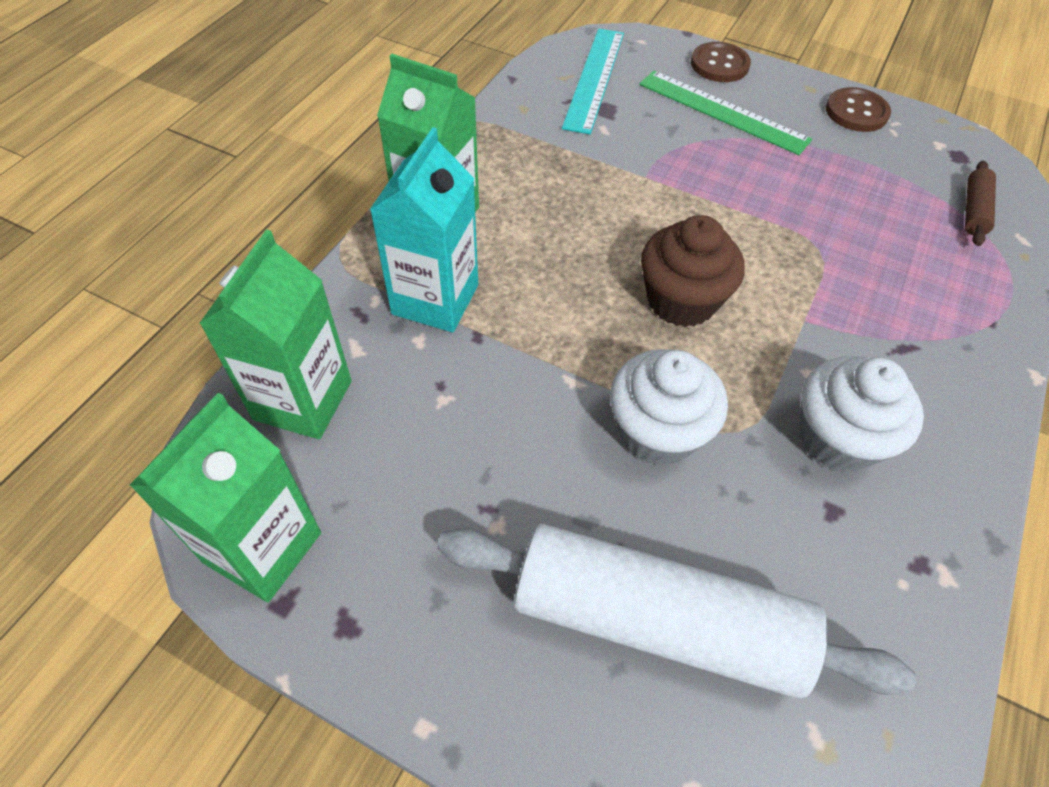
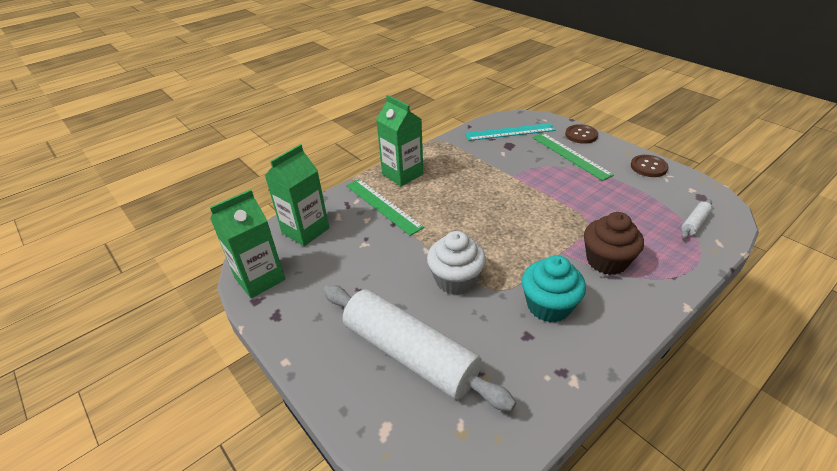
camera: 25 degrees right, 15 degrees down
turquoise carton [370,127,478,332] -> green ruler [346,179,424,236]
turquoise ruler [562,29,624,134] -> turquoise ruler turned 45 degrees clockwise [465,123,556,141]
brown cupcake [641,215,745,327] -> brown cupcake moved to [584,212,644,275]
white cupcake [799,356,924,473] -> turquoise cupcake [522,255,586,323]
brown rolling pin [965,161,996,246] -> white rolling pin [681,200,713,239]

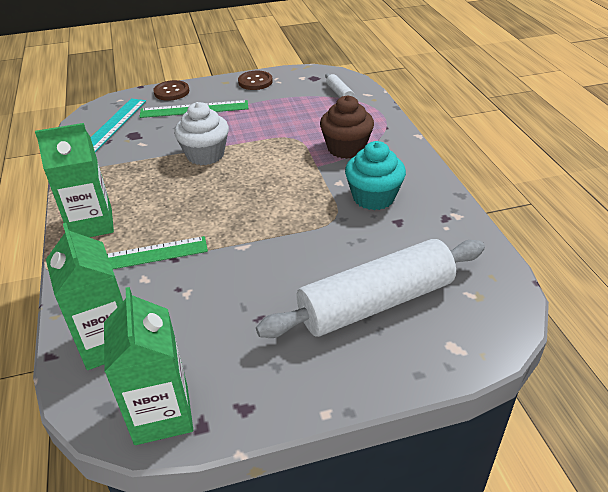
camera: 65 degrees left, 0 degrees up
white cupcake [427,231,486,295] -> white cupcake moved to [174,102,229,165]

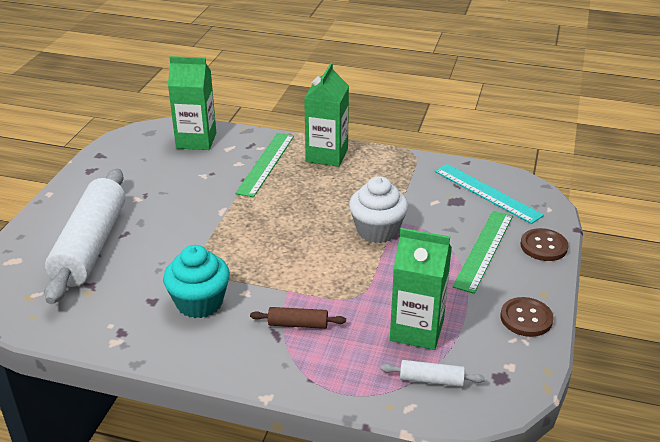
camera: 120 degrees right, 5 degrees down
green carton [104,287,193,445] -> green carton moved to [390,228,452,350]
brown cupcake [320,95,374,159] -> brown rolling pin [250,307,346,329]

